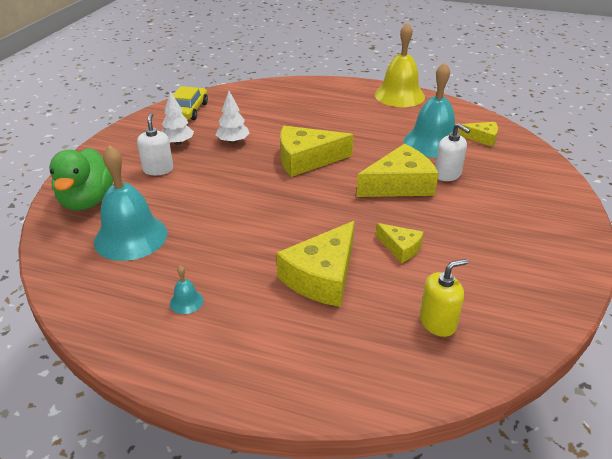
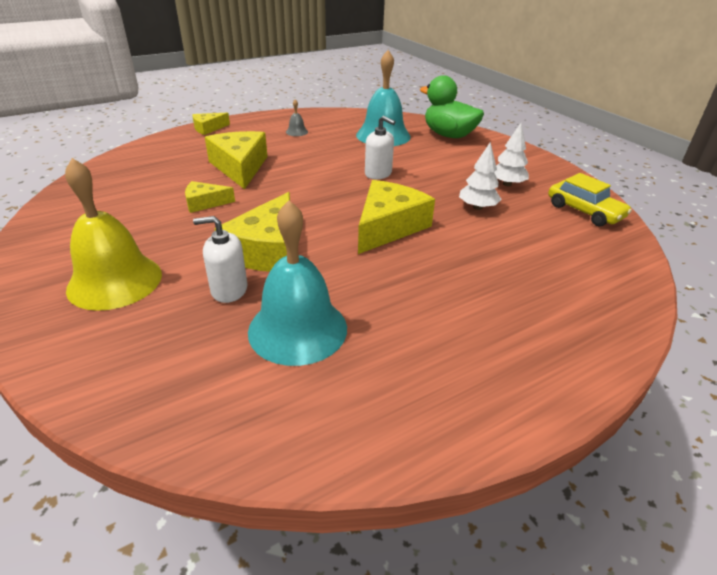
camera: 130 degrees right, 0 degrees up
white soap dispenser [137,113,173,175] -> white soap dispenser moved to [365,116,395,179]
turquoise bell [170,265,203,314] -> grey bell [286,99,308,136]
yellow bell [375,22,425,107] -> yellow bell moved to [65,158,162,311]
yellow soap dispenser [420,259,468,337] -> none
yellow cheese [459,122,498,147] -> yellow cheese moved to [192,113,230,135]

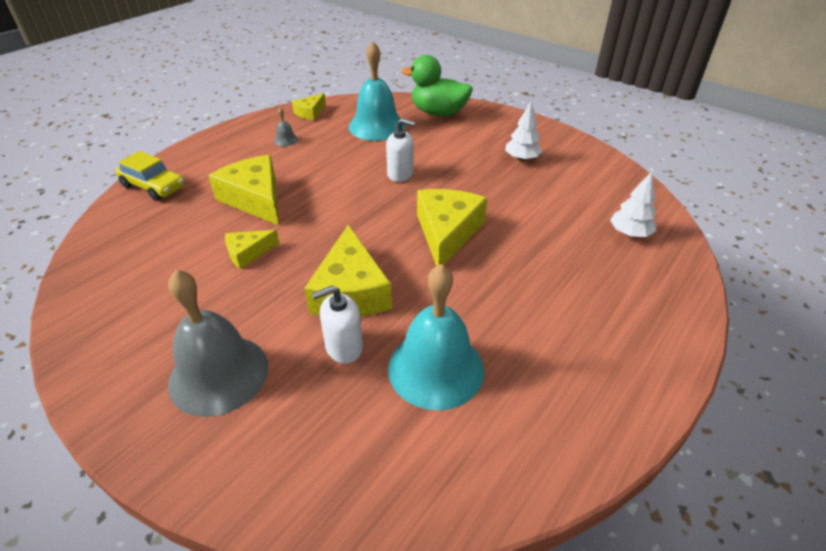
camera: 20 degrees left, 5 degrees up
yellow bell [65,158,162,311] -> grey bell [168,270,268,417]
yellow cheese [192,113,230,135] -> yellow cheese moved to [292,93,326,120]
white tree [459,142,502,210] -> white tree moved to [610,172,656,237]
yellow car [548,173,632,227] -> yellow car moved to [115,151,185,201]

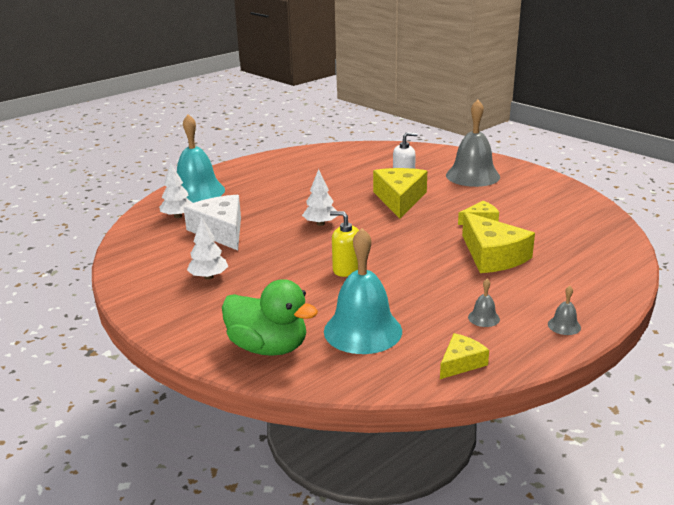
camera: 170 degrees left, 15 degrees down
yellow car [115,151,185,201] -> none
white soap dispenser [386,118,416,182] -> yellow soap dispenser [330,211,359,277]
turquoise bell [388,264,484,410] -> turquoise bell moved to [177,114,225,203]
yellow cheese [417,189,487,266] -> white tree [302,169,337,226]
none -> white cheese [183,195,241,251]
none -> grey bell [548,286,581,335]

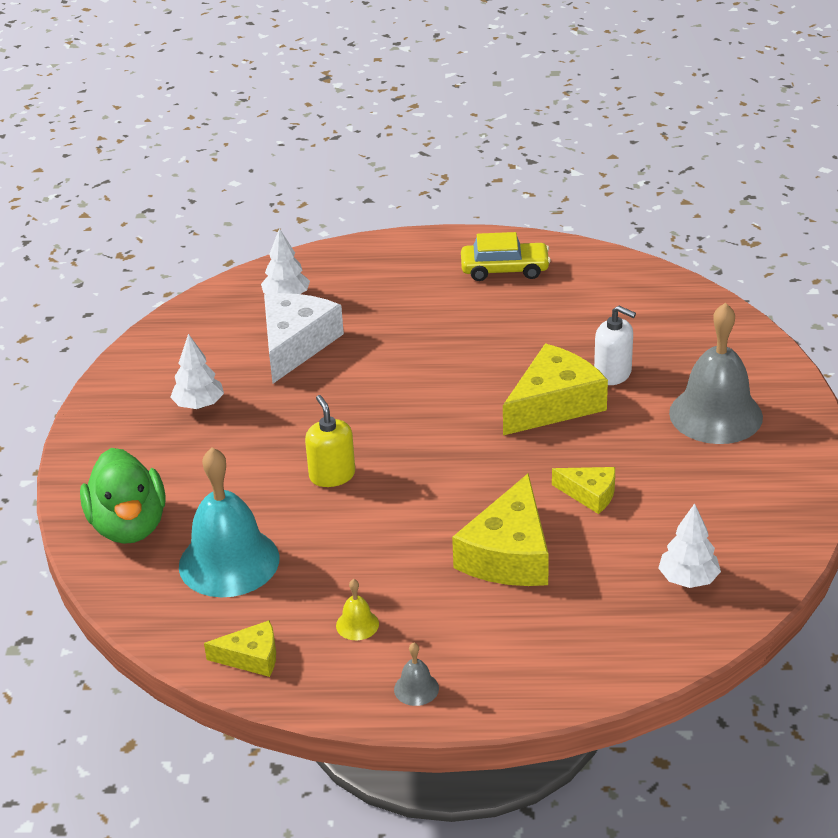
camera: 45 degrees right, 10 degrees up
turquoise bell [177,114,225,203] -> none
white tree [302,169,337,226] -> white tree moved to [658,503,721,588]
grey bell [468,279,500,327] -> yellow bell [336,579,379,640]
none -> yellow car [461,232,551,281]

